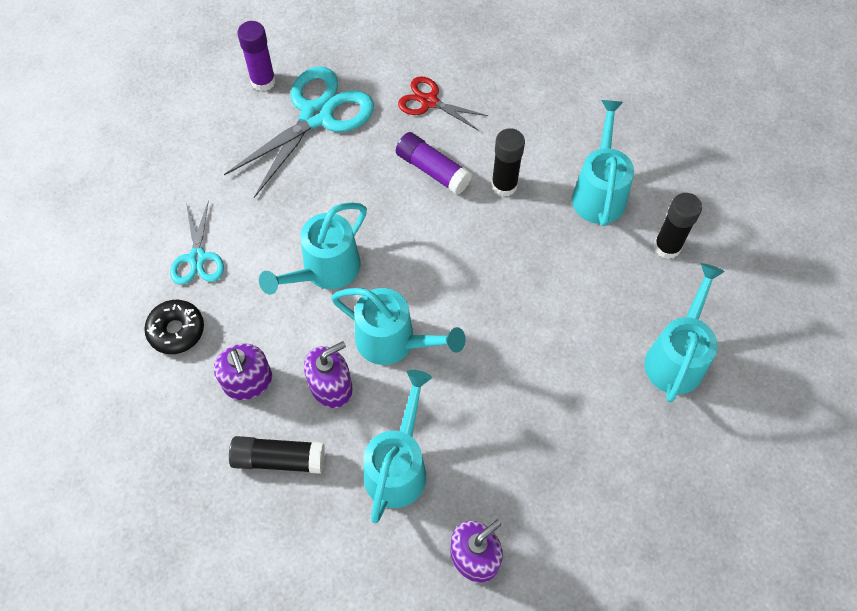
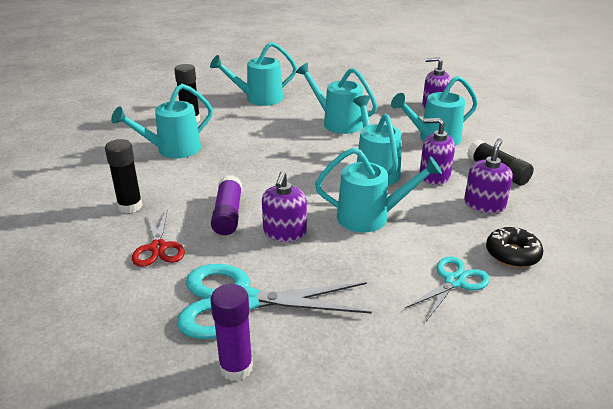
camera: 130 degrees left, 30 degrees down
black glue stick [491,128,525,197] -> black glue stick moved to [105,139,143,213]
none -> purple soap dispenser [262,171,307,242]
none -> turquoise watering can [296,63,377,134]

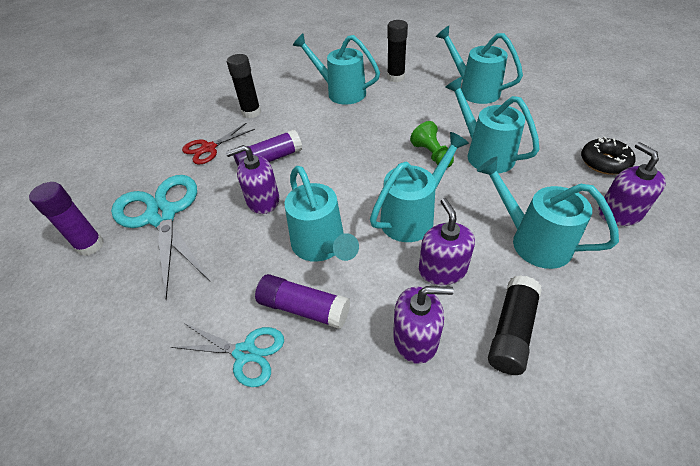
camera: 65 degrees right, 15 degrees up
turquoise watering can [296,63,377,134] -> turquoise watering can turned 45 degrees counterclockwise [445,77,539,173]
black donut [486,227,543,268] -> black donut moved to [581,137,636,175]
none -> purple glue stick [255,274,350,329]
none -> green pawn [410,121,454,168]

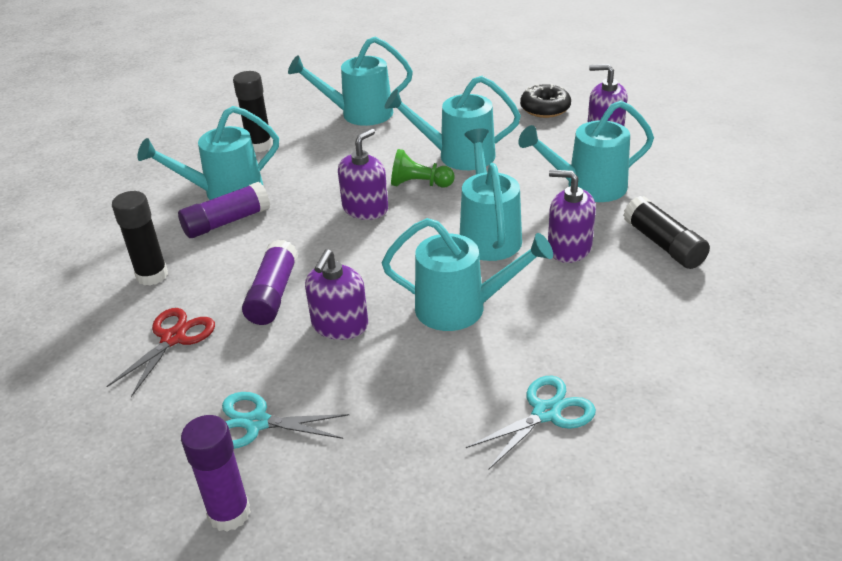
camera: 55 degrees left, 10 degrees down
turquoise scissors [111,175,210,300] -> turquoise scissors [222,392,349,449], size x0.55
red scissors [182,123,255,164] -> red scissors turned 150 degrees counterclockwise [106,308,215,397]
purple glue stick [255,274,350,329] -> purple glue stick moved to [178,182,270,238]
purple soap dispenser [393,286,454,364] -> purple soap dispenser moved to [338,128,388,220]

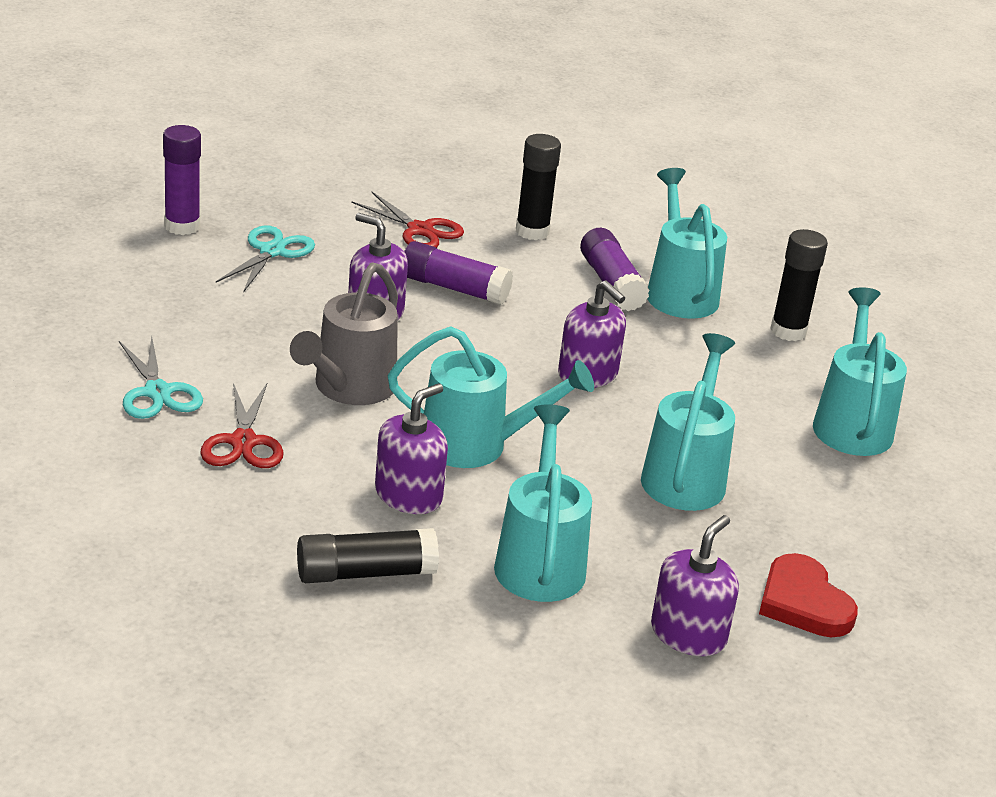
camera: 100 degrees right, 5 degrees down
turquoise watering can [382,218,553,331] -> grey watering can [290,262,398,405]
green pawn [391,149,455,188] -> none
black donut [520,84,571,118] -> red heart [759,553,858,637]
none -> red scissors [200,383,284,468]

